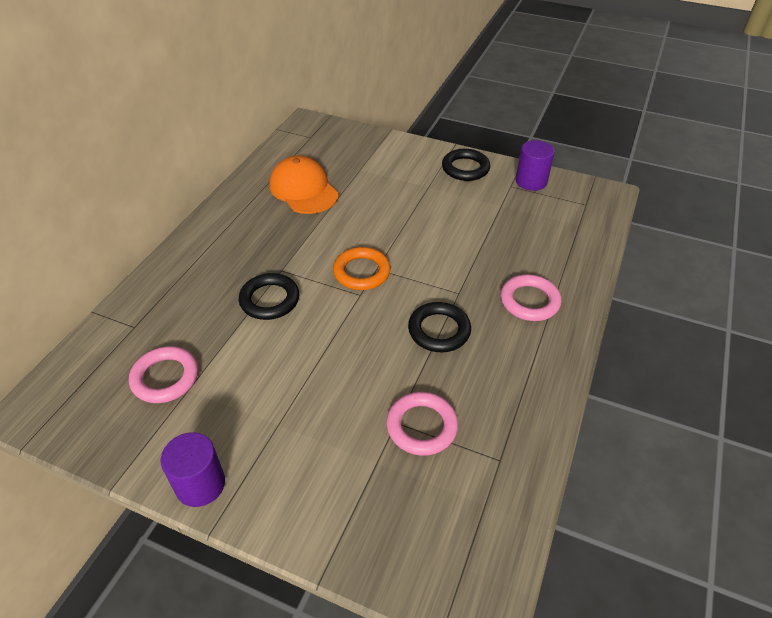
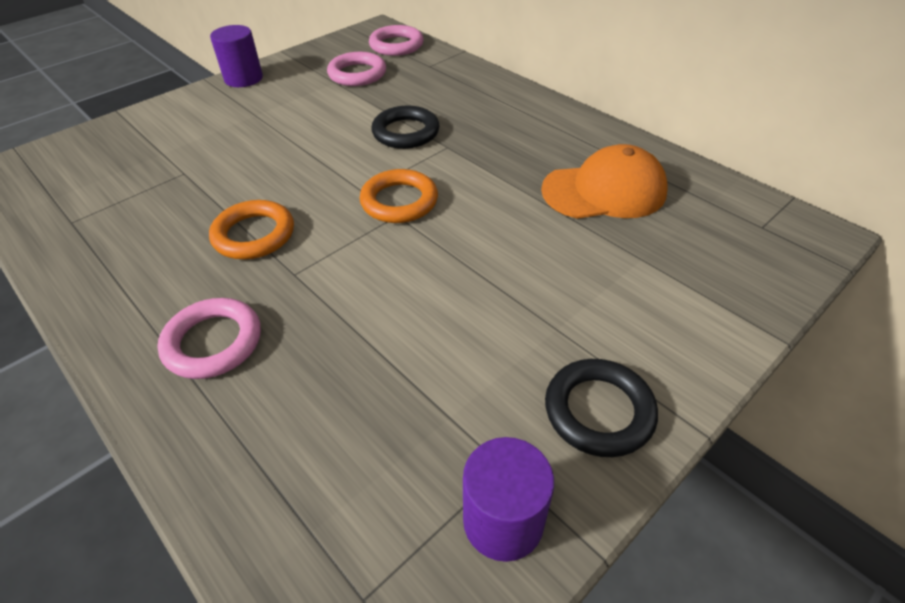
camera: 115 degrees right, 0 degrees up
pink ring [386,392,458,456] -> pink ring moved to [369,25,424,56]
black ring [408,302,471,352] -> orange ring [209,200,294,259]

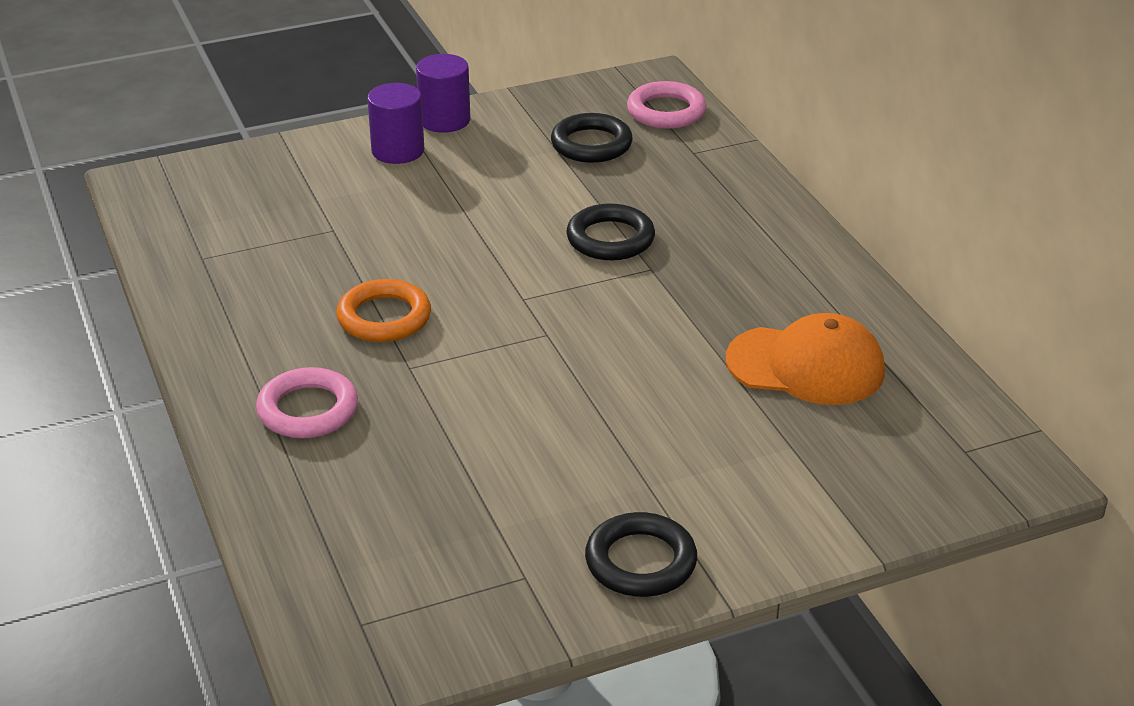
camera: 20 degrees right, 10 degrees down
pink ring [327,52,386,86] -> black ring [551,113,633,163]
orange ring [360,169,438,223] -> none
purple cylinder [463,437,554,562] -> purple cylinder moved to [367,83,424,164]

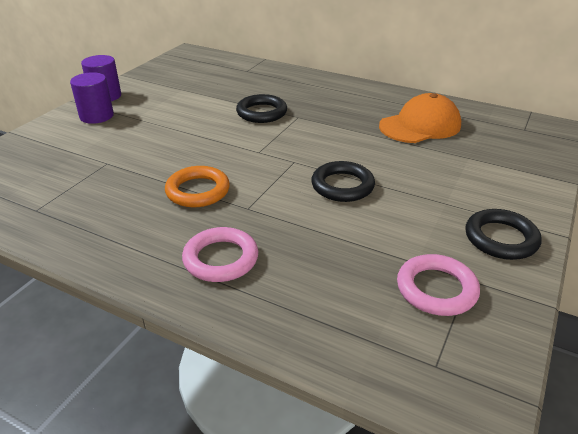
camera: 40 degrees left, 0 degrees up
black ring [551,113,633,163] -> black ring moved to [311,161,375,202]
pink ring [627,81,707,129] -> pink ring moved to [397,254,480,316]

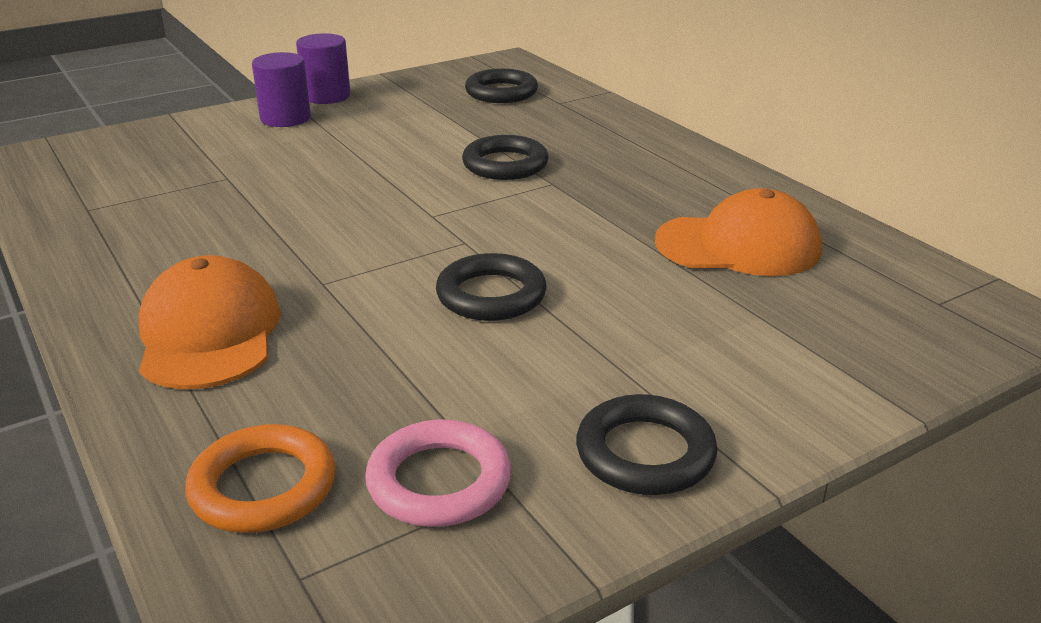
camera: 30 degrees right, 5 degrees down
orange ring [165,166,230,207] -> orange ring moved to [185,424,336,533]
pink ring [182,227,258,282] -> orange cap [139,255,281,389]
none -> black ring [465,69,538,103]

